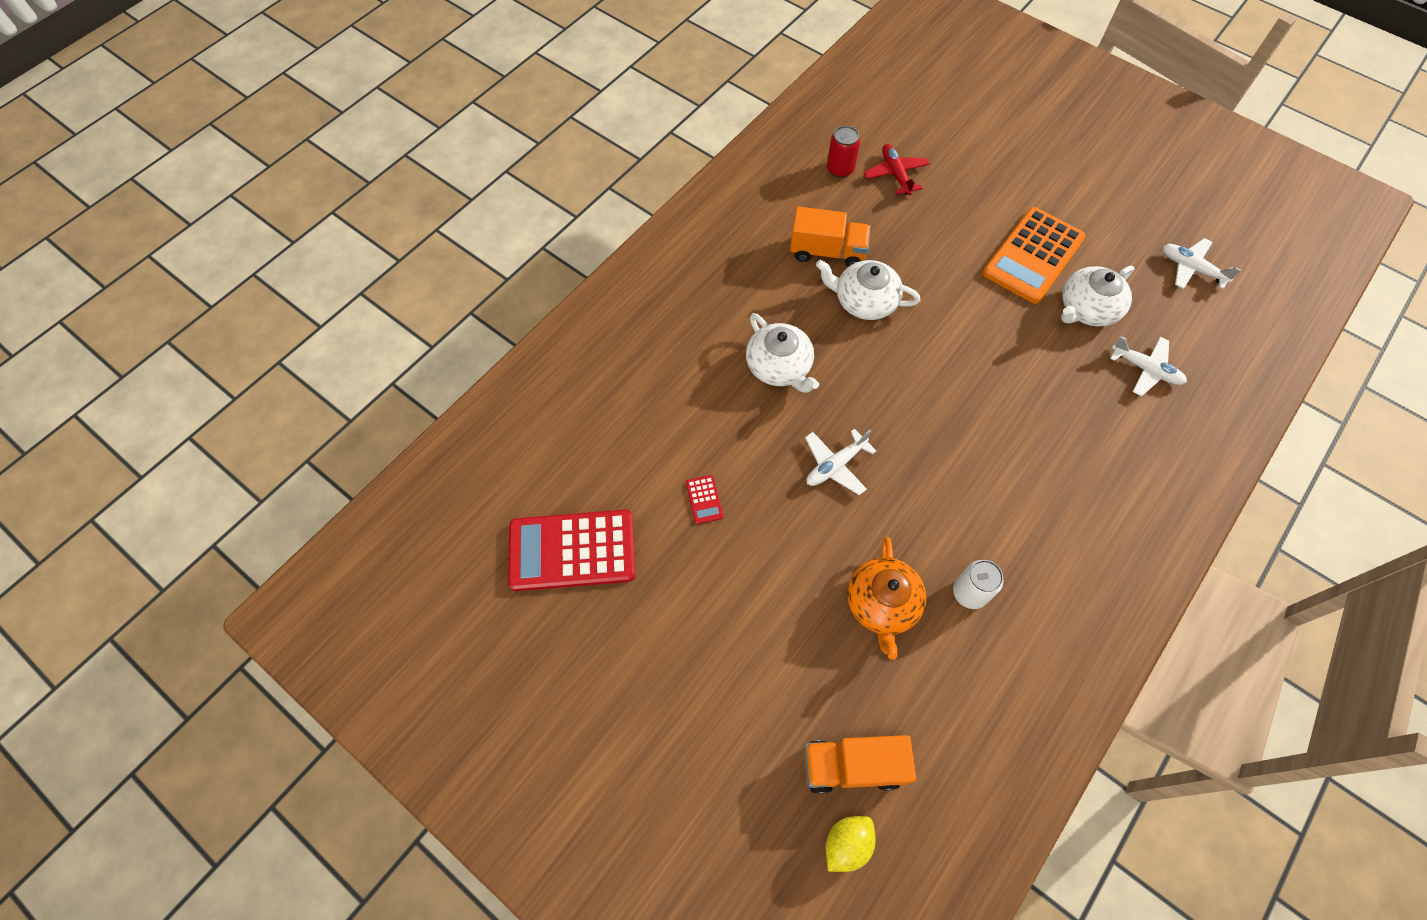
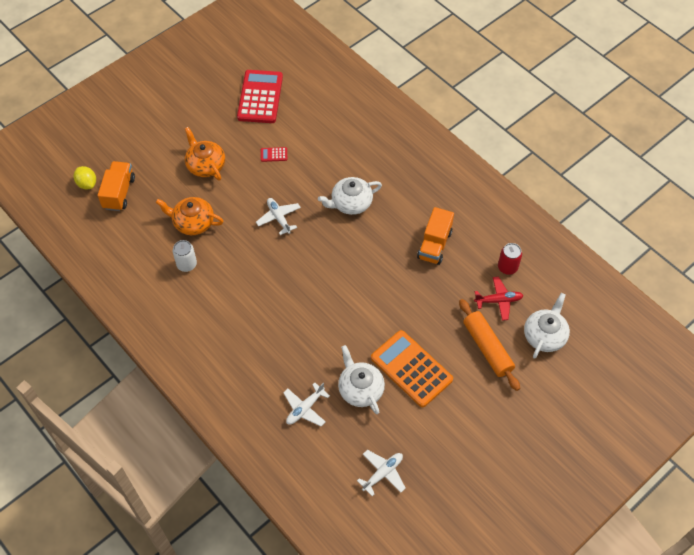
camera: 100 degrees right, 5 degrees down
white teapot [816,260,920,320] -> white teapot moved to [524,293,570,359]
none -> orange teapot [185,127,225,181]
none -> orange rolling pin [459,299,520,391]

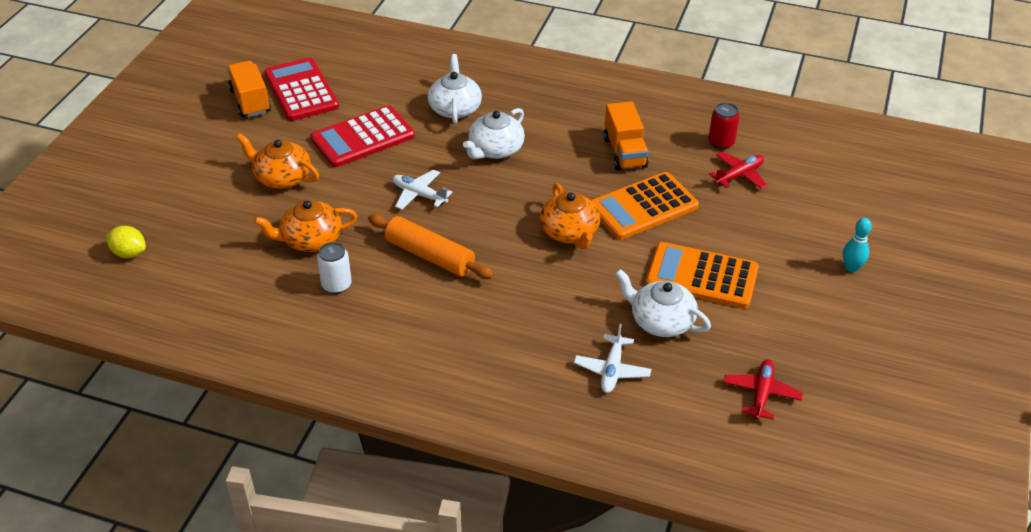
camera: 30 degrees left, 15 degrees down
orange truck [98,161,135,211] -> orange truck moved to [227,61,271,117]
red calculator [261,147,287,162] -> red calculator [310,105,415,167], size x2.50
white plane [357,450,406,496] -> red plane [723,359,803,420]
orange rolling pin [459,299,520,391] -> orange rolling pin moved to [368,214,494,279]
white teapot [524,293,570,359] -> white teapot moved to [428,54,482,124]
none -> orange teapot [540,183,600,249]
none -> orange calculator [591,172,699,240]
none -> turquoise bowling pin [843,218,872,272]

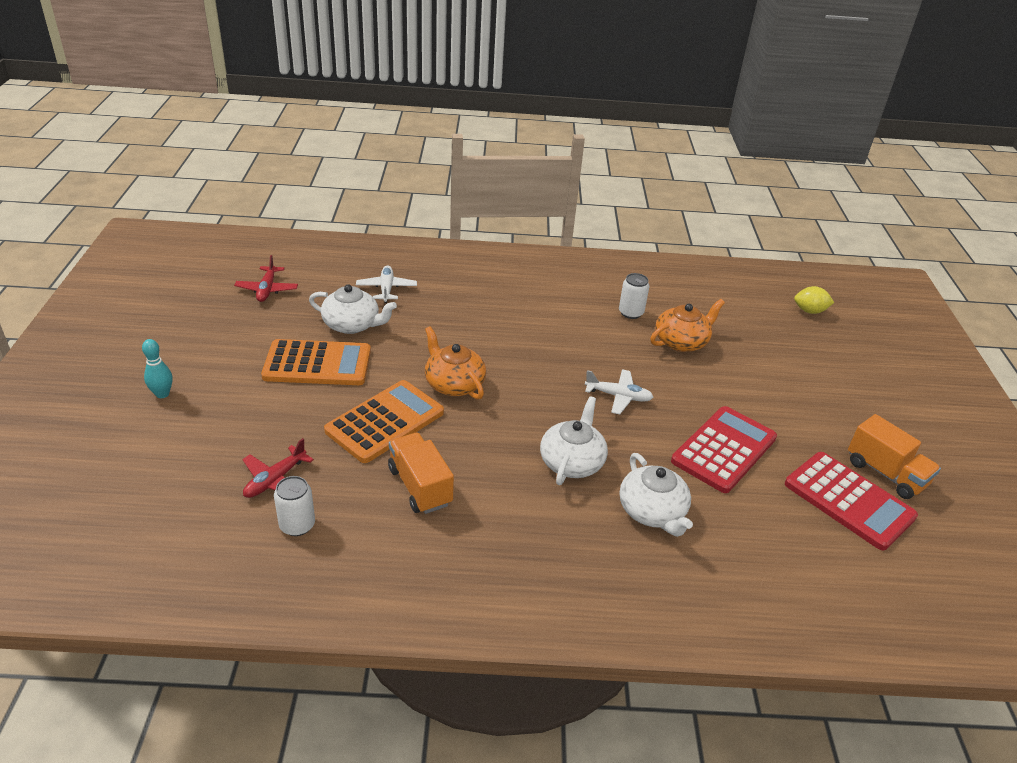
camera: 160 degrees right, 5 degrees down
orange teapot [236,133,319,189] -> none
orange rolling pin [368,214,494,279] -> none
red can [709,103,740,150] -> white can [274,476,315,536]

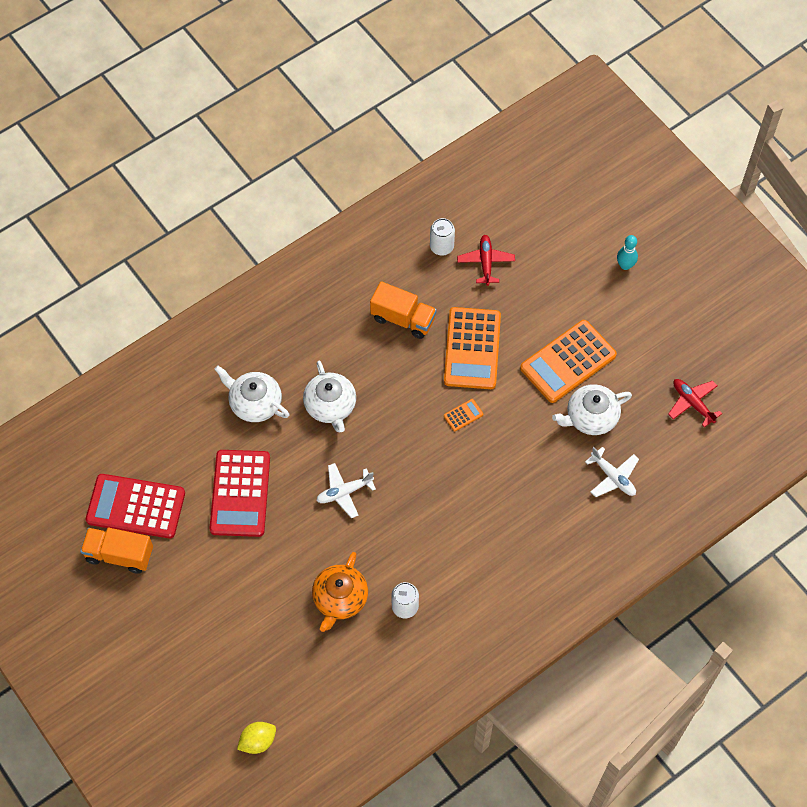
camera: 145 degrees right, 25 degrees up
orange teapot [425,326,486,400] -> orange calculator [444,399,483,431]

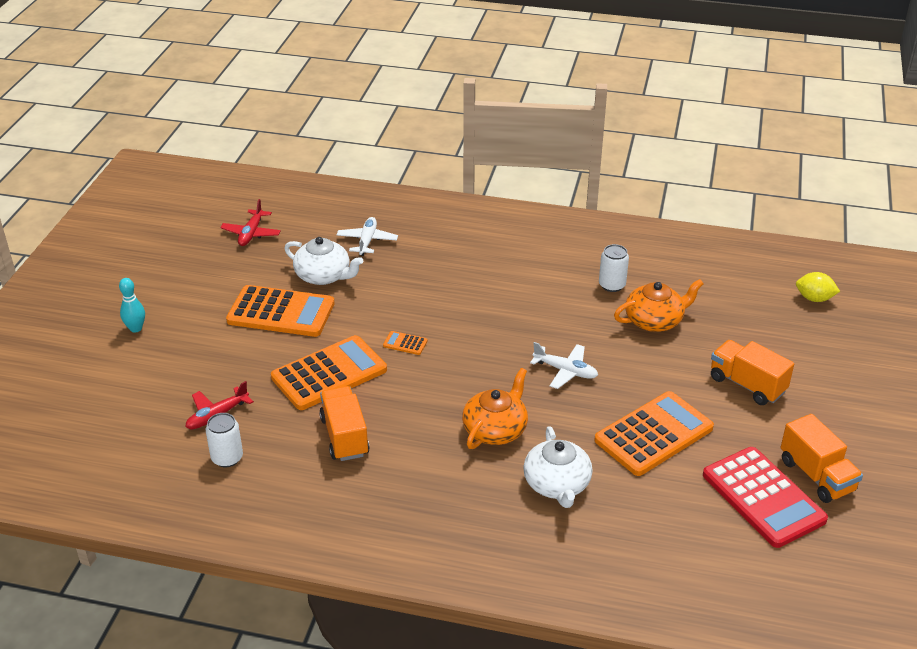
camera: 130 degrees left, 25 degrees down
red calculator [210,450,270,537] -> orange calculator [594,391,714,476]
white teapot [303,361,356,433] -> orange teapot [462,368,528,449]
none -> orange truck [711,340,794,405]

